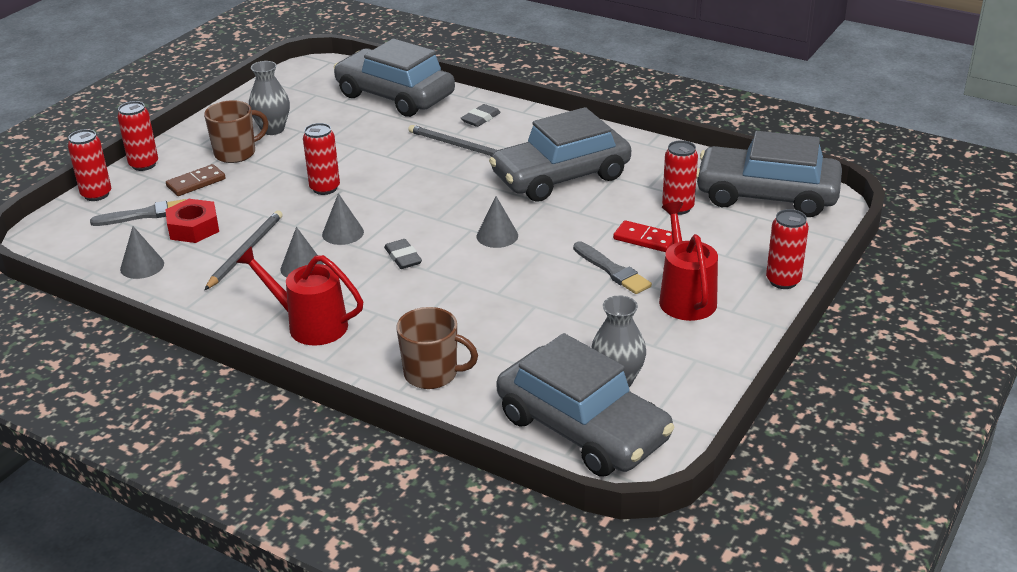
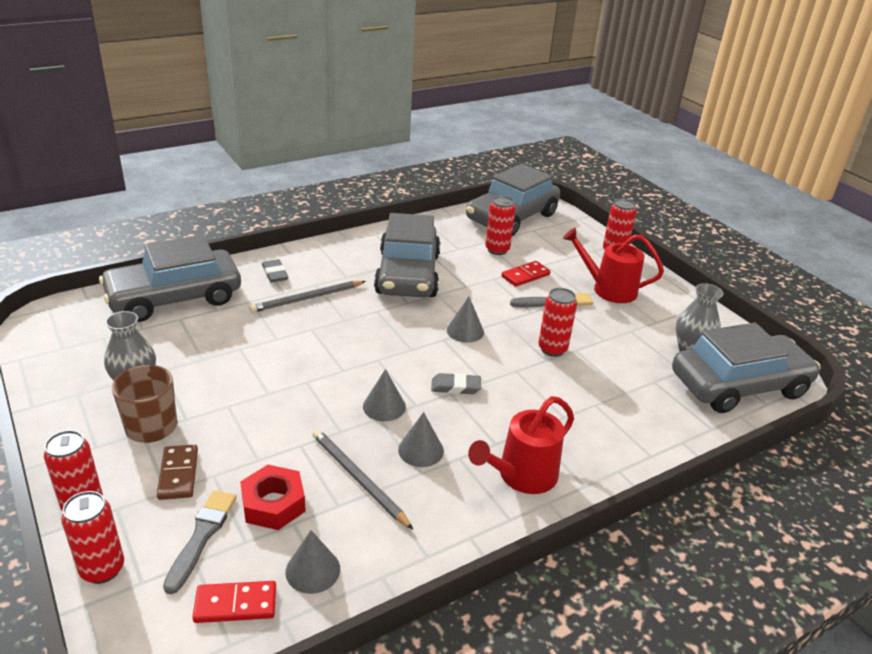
camera: 65 degrees left, 0 degrees up
red can [303,123,340,195] -> red can moved to [538,288,577,357]
brown mug [397,307,478,389] -> none
none -> red domino [192,581,276,623]

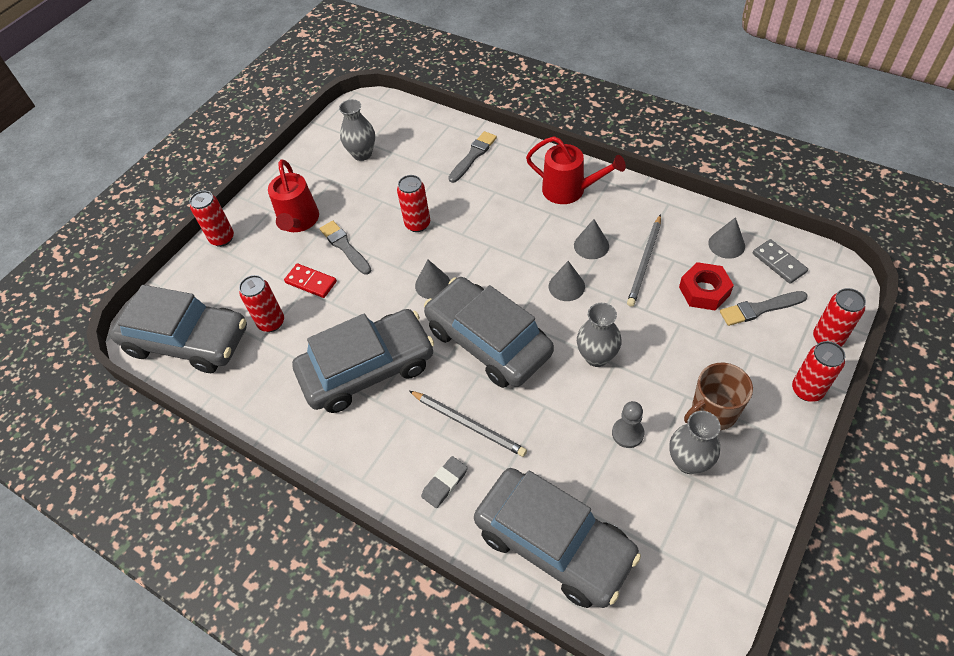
camera: 110 degrees left, 20 degrees up
brown domino [157,445,198,500] -> none
red domino [192,581,276,623] -> grey domino [753,239,808,284]
grey eraser [431,373,481,394] -> none
grey car [672,322,821,413] -> grey car moved to [424,277,554,388]
none -> grey brush [448,131,497,183]
none -> grey vase [577,303,621,367]
none -> grey pawn [612,401,644,448]

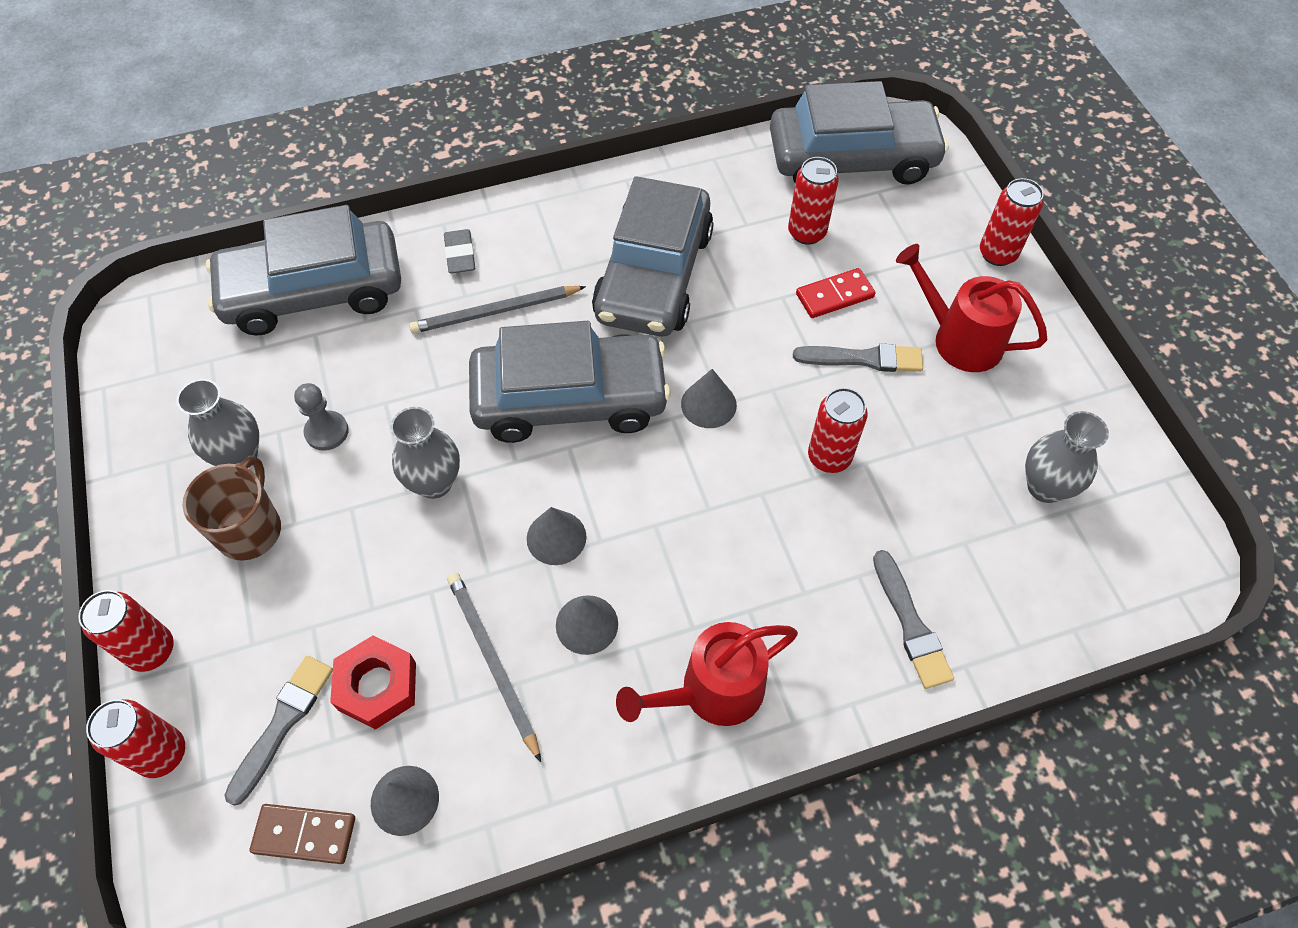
camera: 125 degrees right, 5 degrees up
grey car [110,285,247,373] -> grey car turned 150 degrees counterclockwise [770,81,949,185]
grey domino [753,239,808,284] -> brown domino [249,804,355,864]

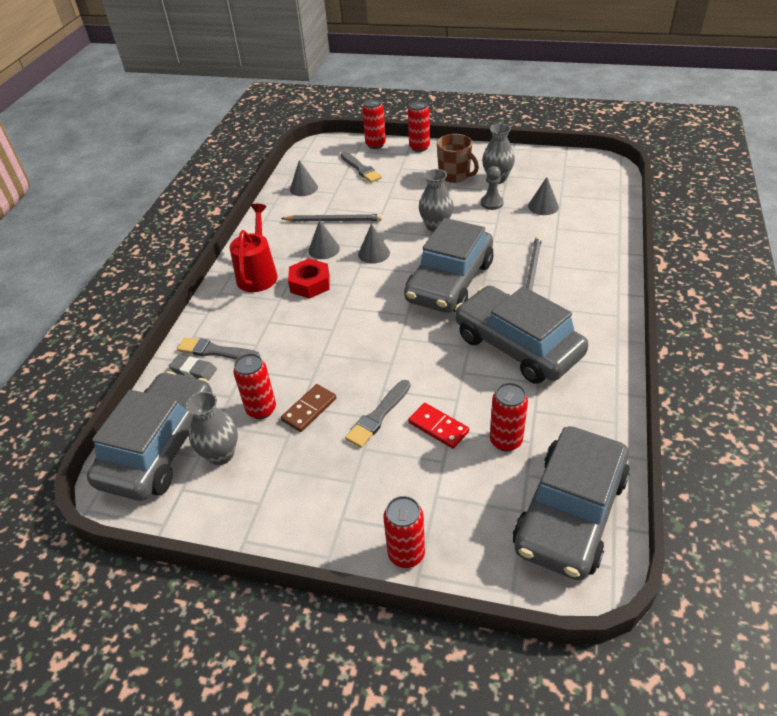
camera: 125 degrees right, 15 degrees down
grey car [206,205,401,336] -> grey car moved to [87,371,212,501]
brown domino [249,804,355,864] -> brown domino moved to [281,384,336,432]
red nut [330,635,416,730] -> red nut moved to [288,258,330,299]
grey eraser [444,229,475,274] -> grey eraser moved to [169,355,217,381]
grey cone [681,369,737,428] -> grey cone moved to [528,177,559,215]
red domino [796,268,875,318] -> red domino turned 60 degrees counterclockwise [408,403,469,449]
red can [808,388,868,473] -> red can moved to [233,353,276,419]
red watering can [896,244,1047,372] -> none

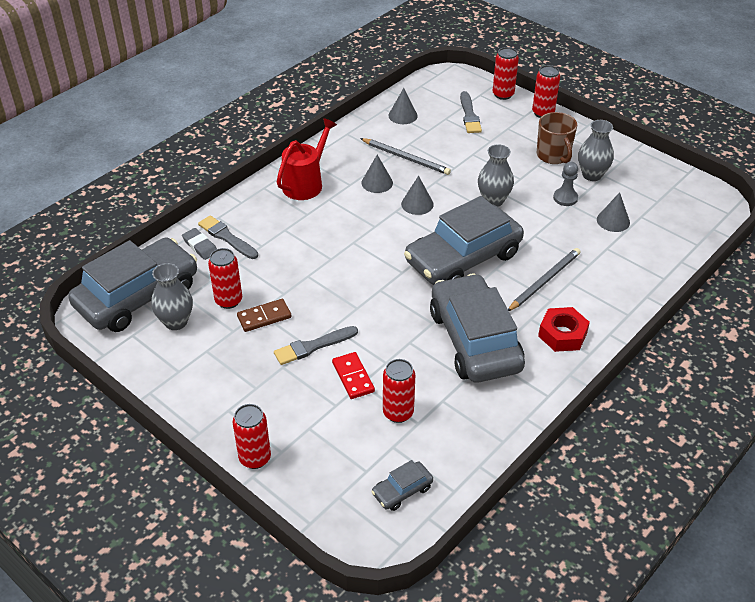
camera: 25 degrees right, 0 degrees up
red nut [288,258,330,299] -> red nut moved to [538,307,590,352]
grey car [513,426,630,580] -> grey car [371,460,433,511], size x0.41

